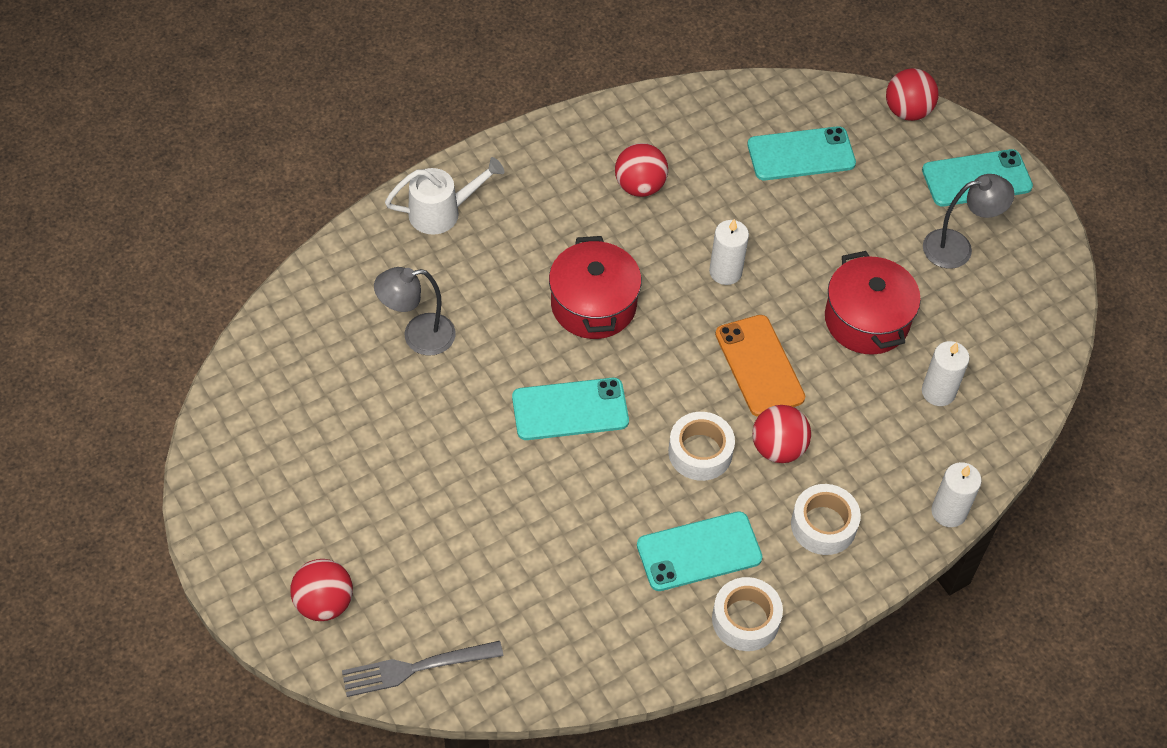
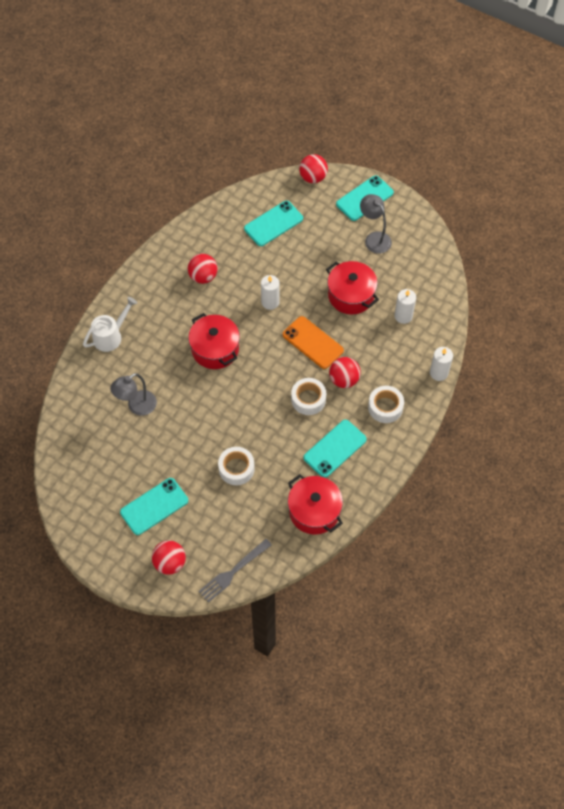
camera: 25 degrees left, 5 degrees up
turquoise phone [512,378,629,440] -> turquoise phone moved to [120,478,188,535]
white tape [712,577,783,651] -> white tape moved to [218,447,255,485]
grey lamp [923,174,1015,268] -> grey lamp turned 90 degrees counterclockwise [360,194,392,253]
none -> red pot [288,474,343,534]

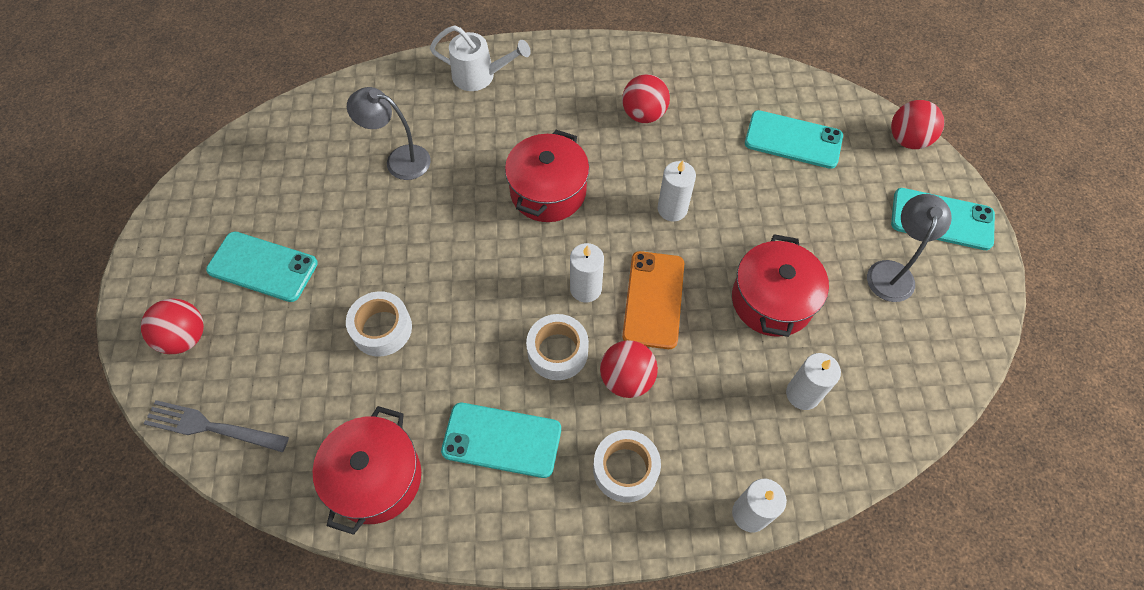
camera: 55 degrees right, 0 degrees up
none -> white candle [570,243,604,302]

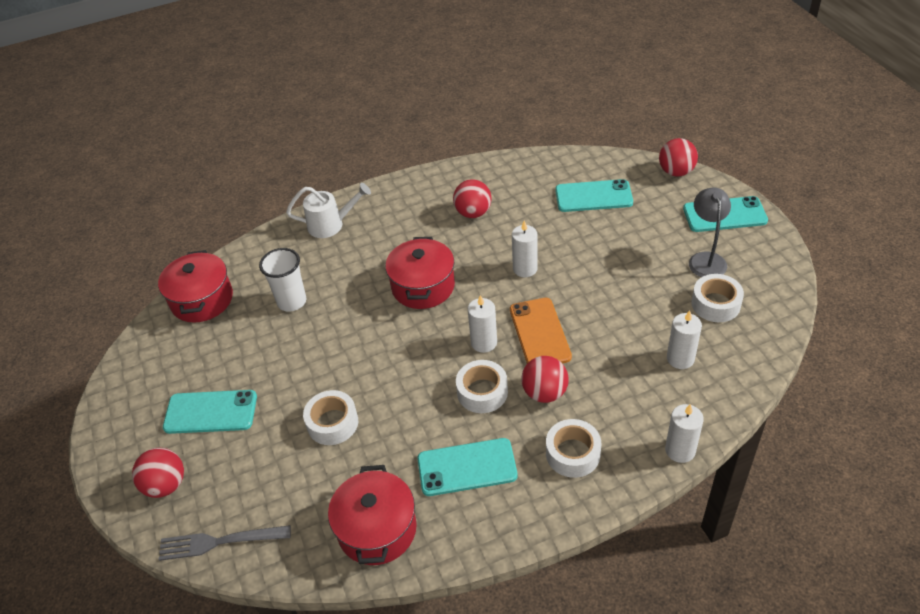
camera: 15 degrees left, 15 degrees down
grey lamp [347,87,431,180] -> white cup [259,248,306,312]
red pot [732,234,829,337] -> red pot moved to [158,250,233,323]
none -> white tape [691,274,744,322]

